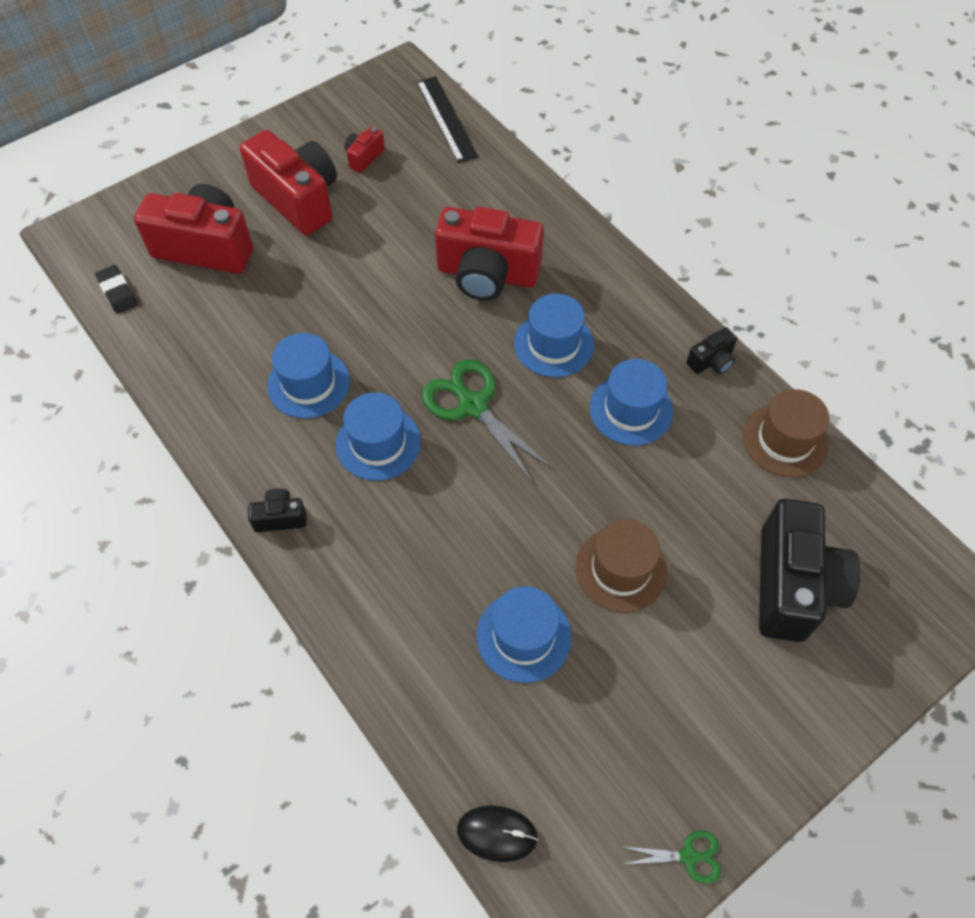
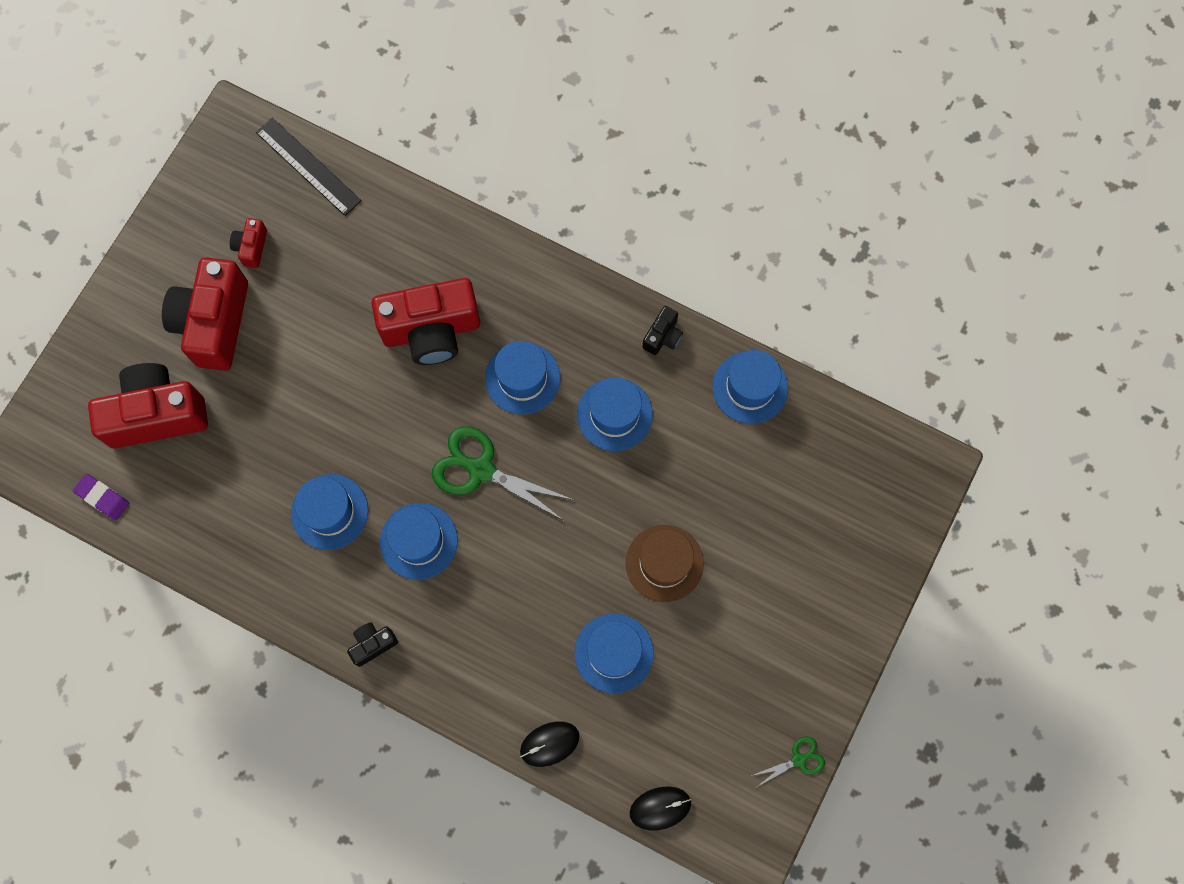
camera: 25 degrees left, 15 degrees up
black eraser [95,265,137,314] -> purple eraser [73,474,129,520]
red camera [240,130,337,235] -> red camera turned 105 degrees counterclockwise [162,257,248,371]
brown hat [743,389,830,477] -> blue hat [713,350,788,424]
black camera [759,499,861,642] -> none
none -> black mouse [520,721,580,767]

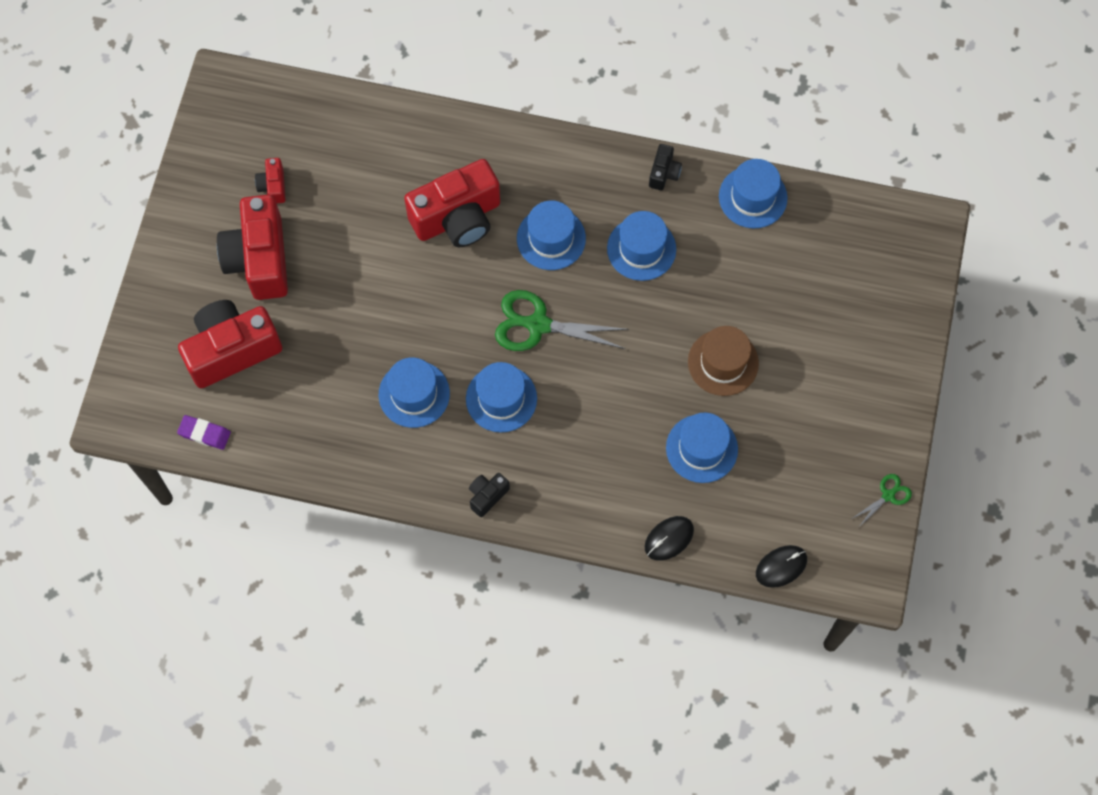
camera: 15 degrees left, 5 degrees down
black ruler [256,118,362,216] -> none

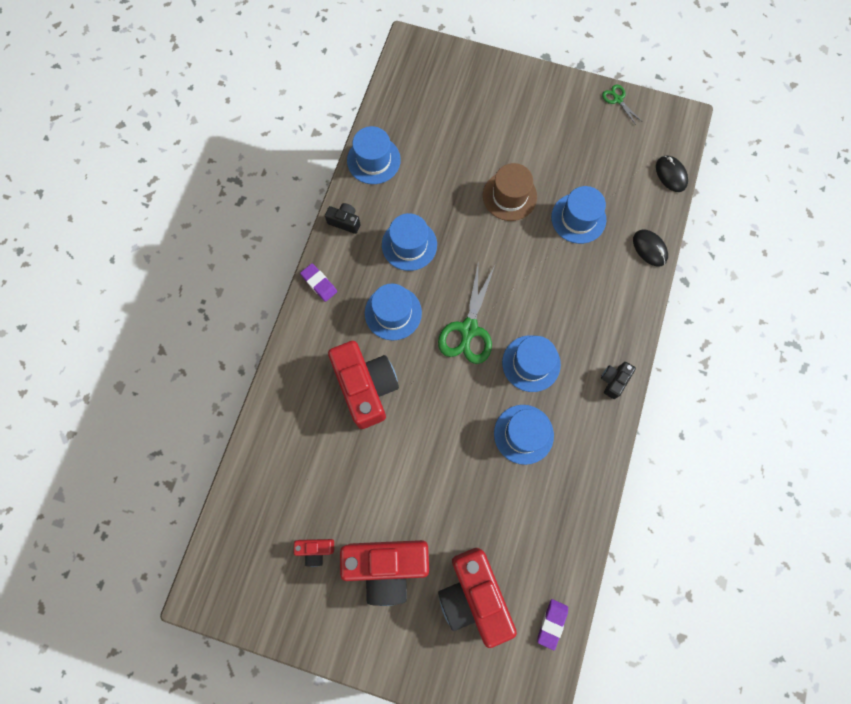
camera: 85 degrees left, 5 degrees up
black camera [469,473,510,517] -> black camera turned 75 degrees clockwise [601,362,636,399]
none -> purple eraser [300,263,337,302]

